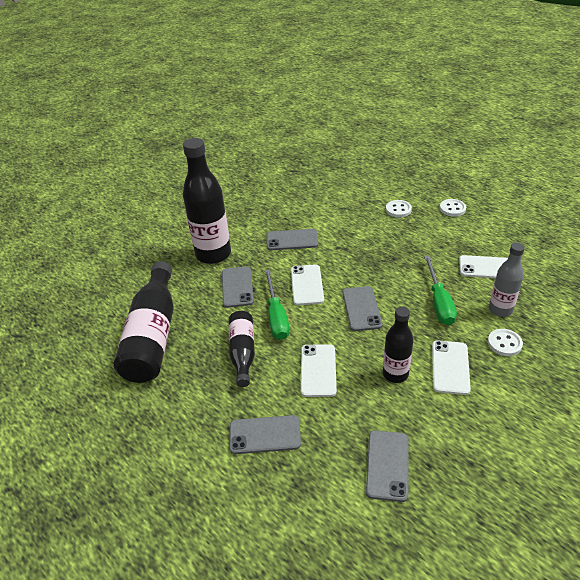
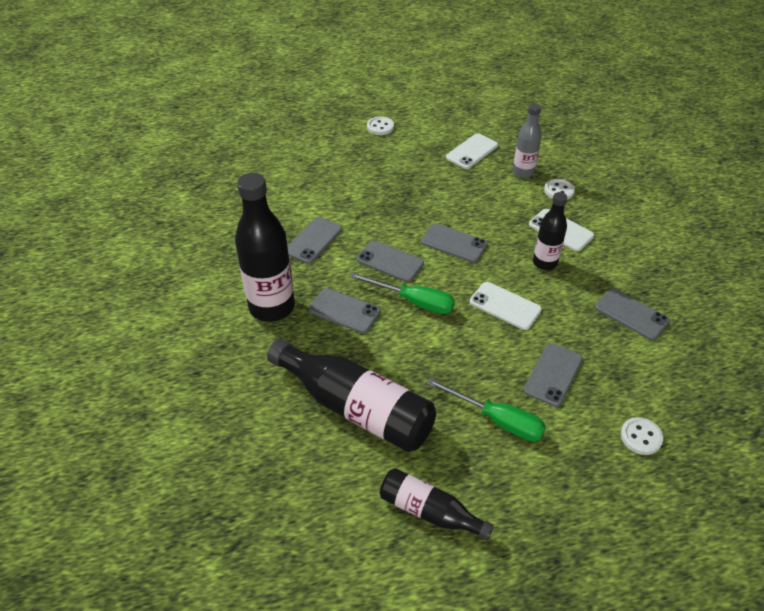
camera: 60 degrees left, 5 degrees up
black bottle [229,311,255,387] -> black bottle moved to [380,468,494,541]
white phone [291,264,324,305] -> grey phone [357,240,424,282]
white button [386,200,412,218] -> white button moved to [621,417,663,455]
green screwdriver [424,256,457,325] -> green screwdriver moved to [426,378,546,441]

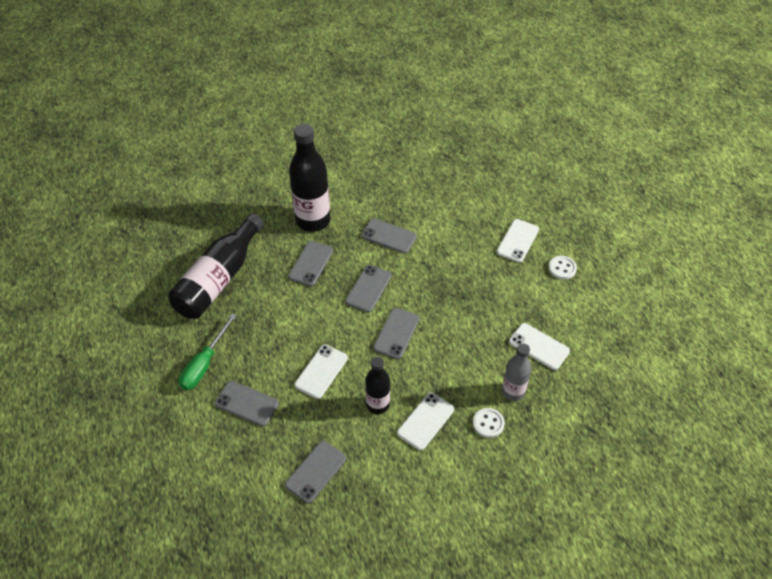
camera: 85 degrees right, 5 degrees up
green screwdriver [350,273,455,314] -> none
black bottle [380,468,494,541] -> none
white button [621,417,663,455] -> none
none -> white phone [497,219,539,263]

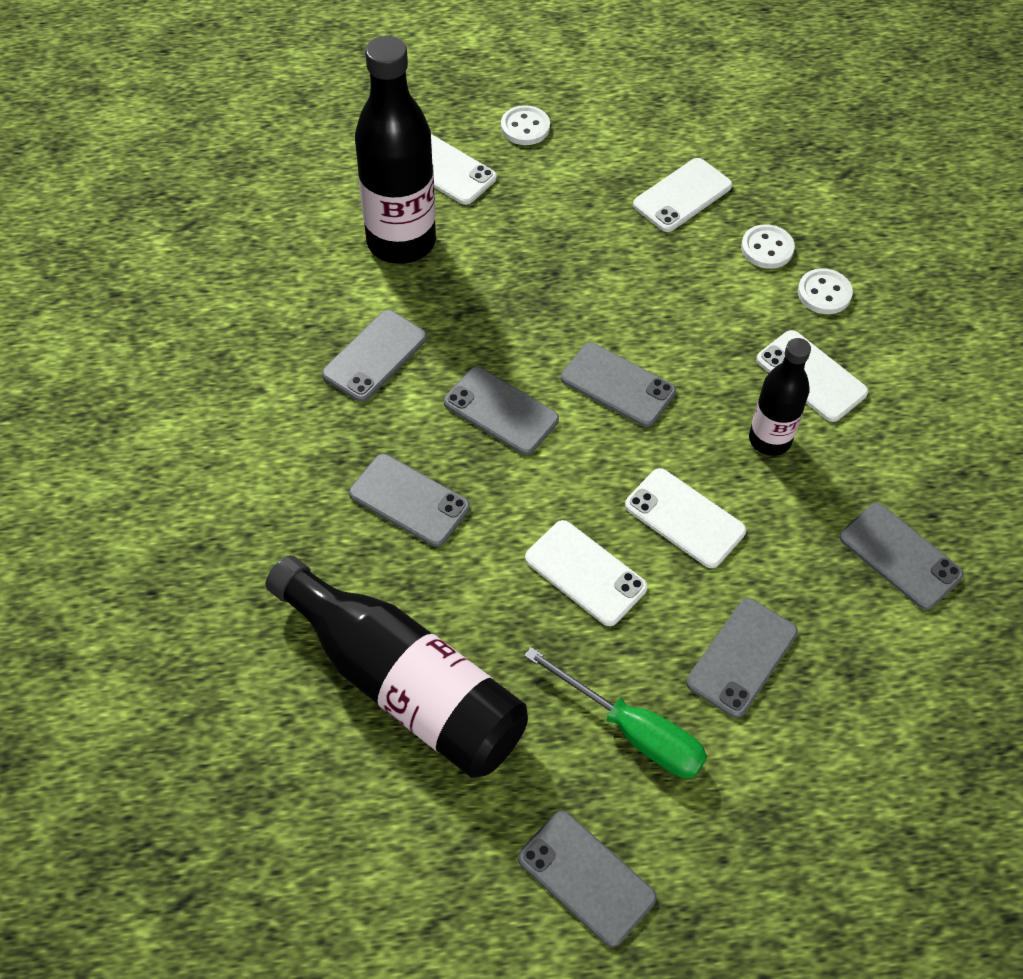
camera: 80 degrees left, 5 degrees up
black bottle [289,124,330,232] -> black bottle moved to [355,36,436,264]
grey bottle [502,343,531,401] -> white button [741,224,795,269]
none -> grey phone [518,811,657,947]
none -> white phone [525,520,648,626]

